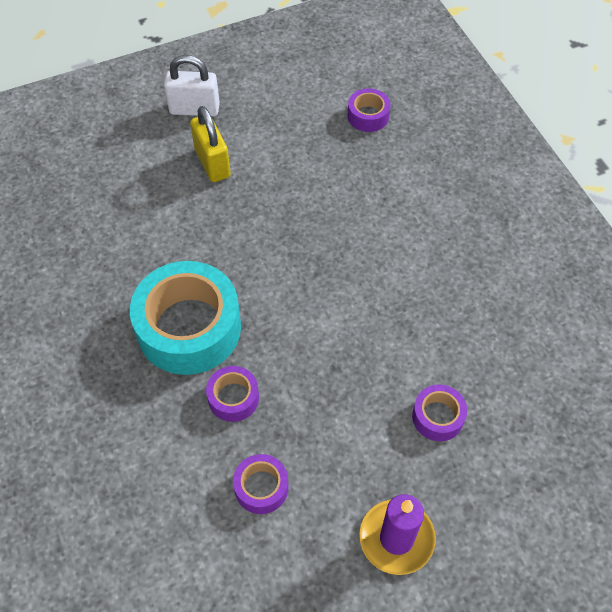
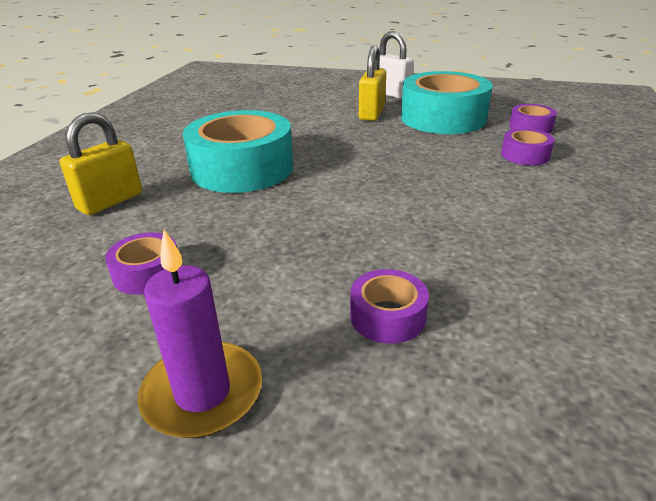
camera: 40 degrees right, 25 degrees down
purple tape [206,366,259,422] -> purple tape moved to [501,128,554,165]
none -> yellow padlock [60,113,142,215]
none -> turquoise tape [401,71,493,134]

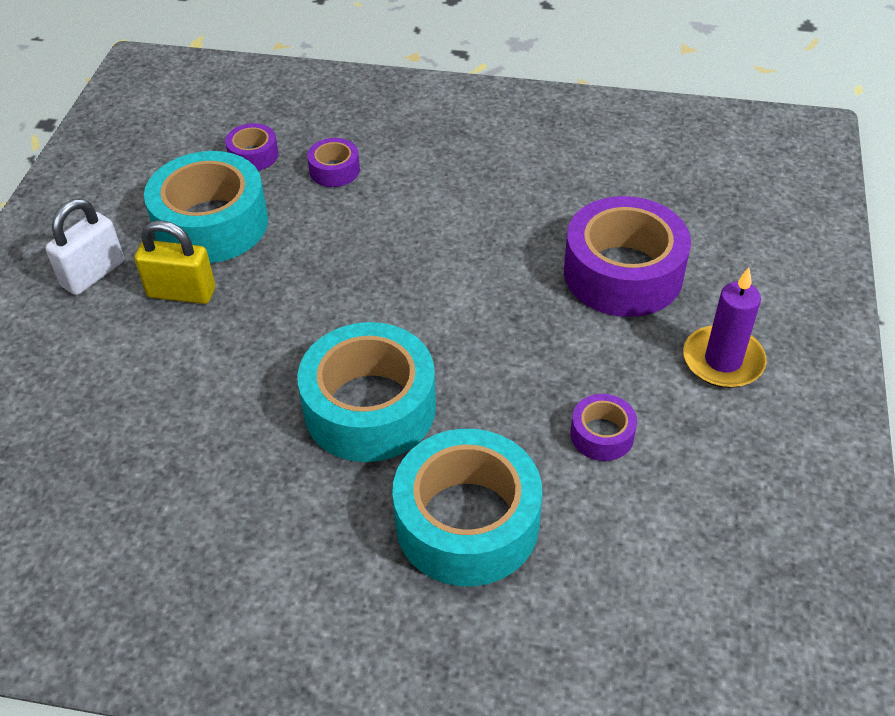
camera: 95 degrees left, 15 degrees up
yellow padlock [60,113,142,215] -> turquoise tape [392,429,542,586]
purple tape [350,269,429,344] -> purple tape [564,196,691,317], size x2.13

